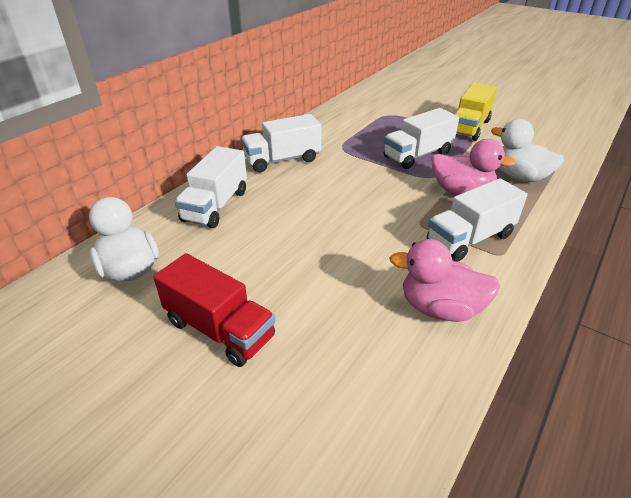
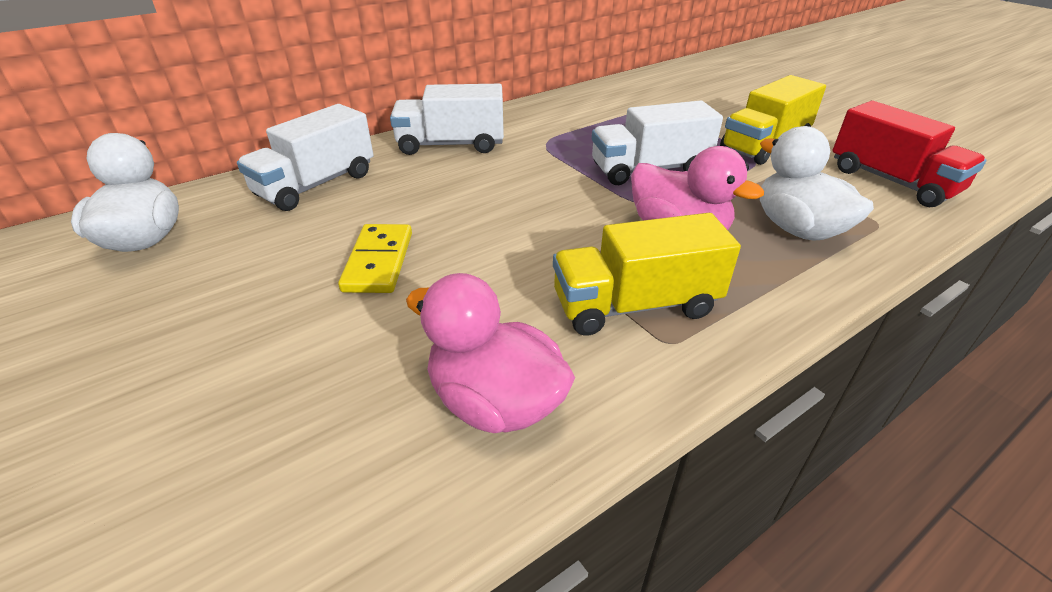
camera: 20 degrees right, 0 degrees up
red truck [153,253,276,367] -> red truck moved to [833,101,987,207]
white truck [427,178,527,262] -> yellow truck [553,213,741,336]
none -> yellow domino [338,224,412,293]

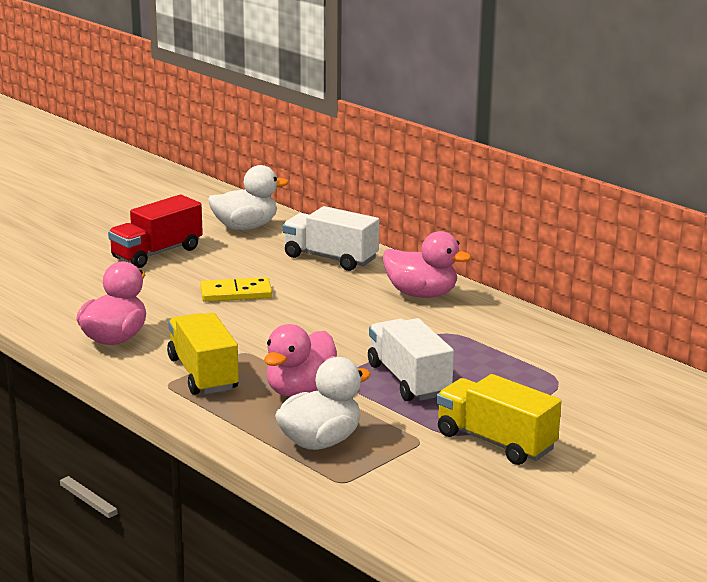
camera: 80 degrees right, 15 degrees down
white truck [390,84,504,155] -> pink duck [383,231,471,298]
red truck [833,101,987,207] -> red truck moved to [108,195,203,268]

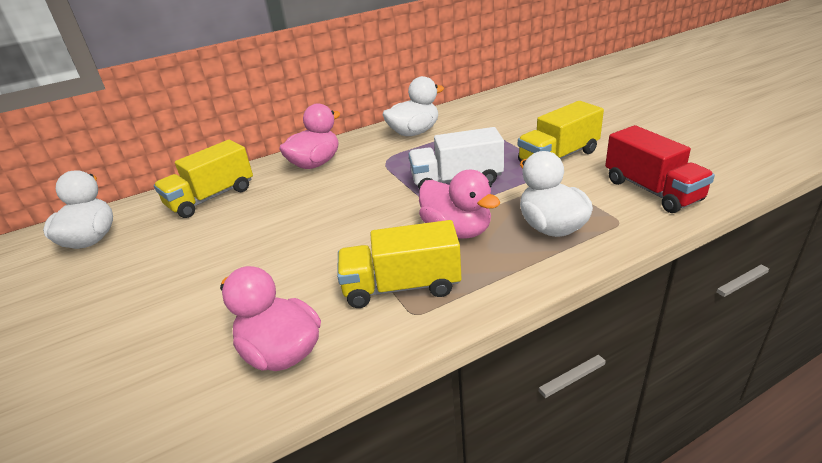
camera: 70 degrees left, 10 degrees up
red truck [108,195,203,268] -> red truck moved to [605,125,715,213]
yellow domino [200,277,272,302] -> none
white truck [283,206,379,271] -> yellow truck [154,140,253,218]
none -> white duck [382,76,444,136]

